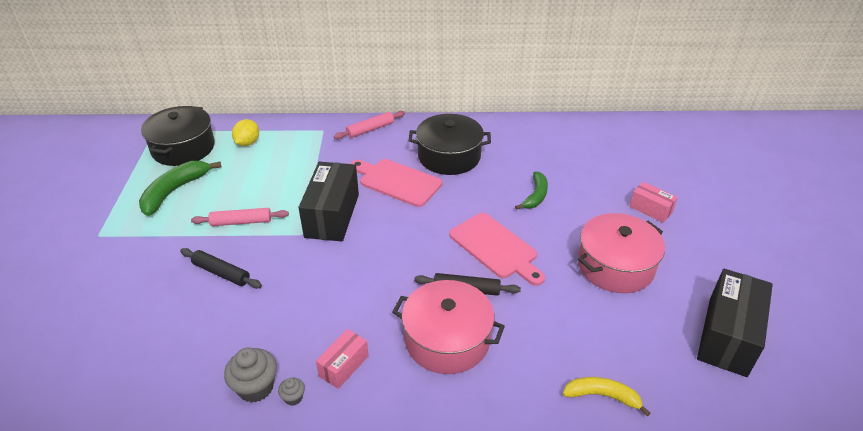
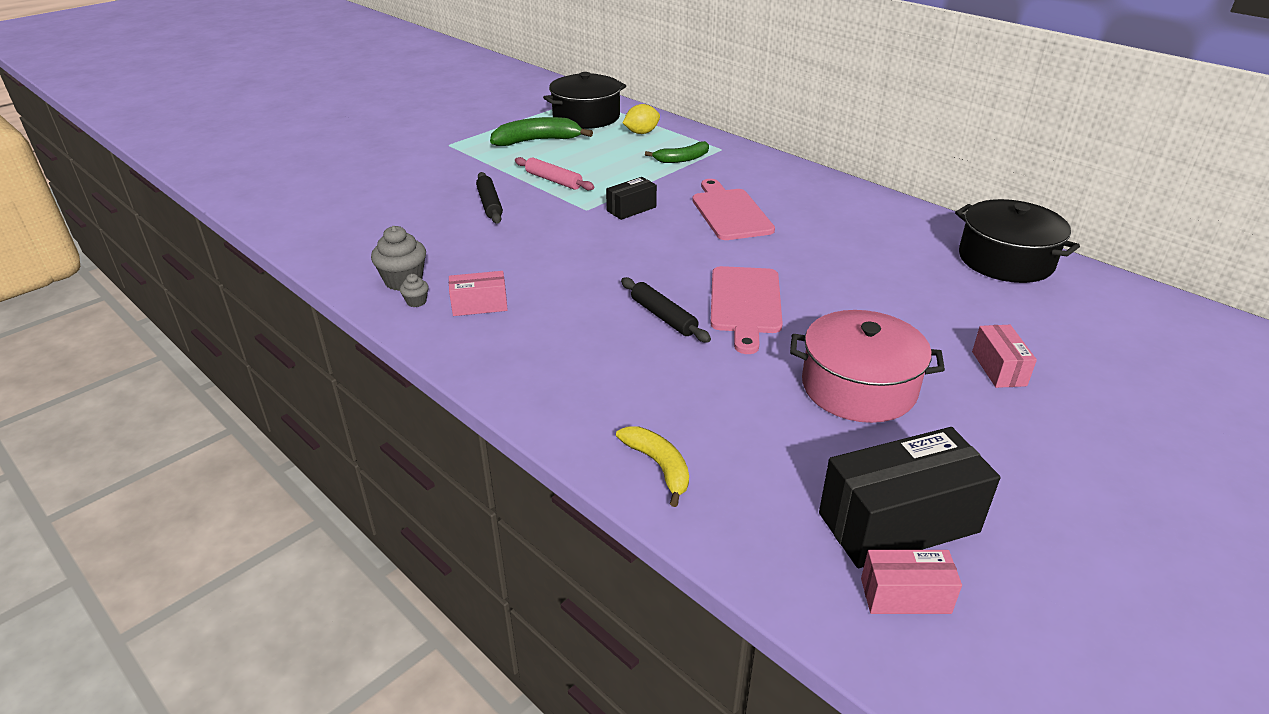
camera: 45 degrees right, 5 degrees down
black box [298,162,359,242] -> black box [606,177,657,220], size x0.53
pink rolling pin [334,111,405,139] -> none
pink pot [392,280,505,374] -> none
black pot [409,114,491,175] -> black pot moved to [955,199,1080,283]
green banana [515,172,548,210] -> green banana moved to [645,141,709,163]
none -> pink box [861,550,962,614]

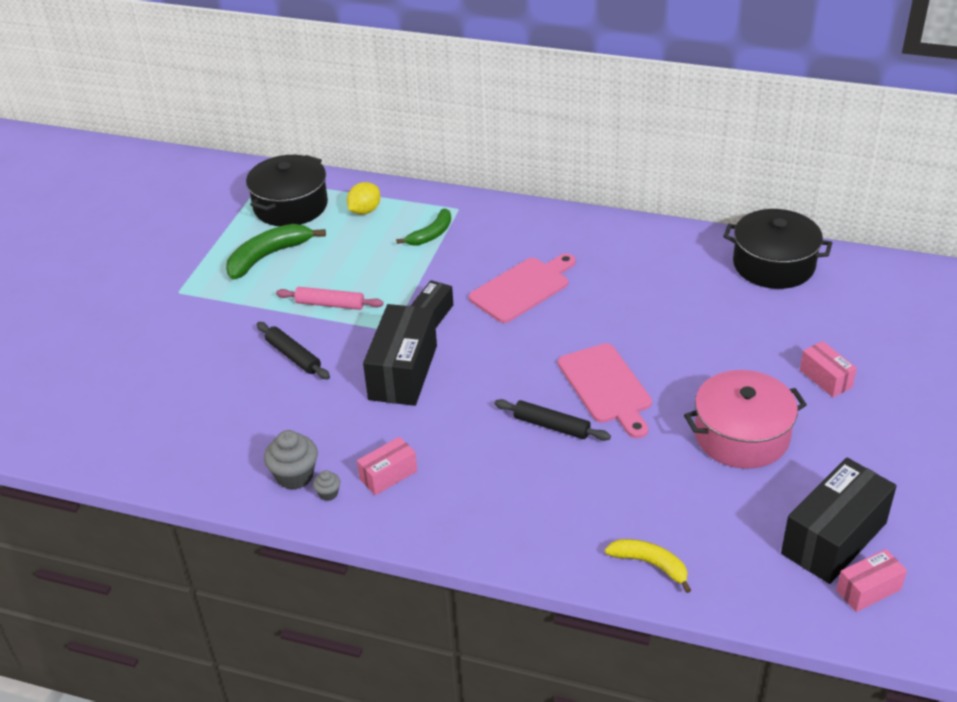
camera: 25 degrees left, 5 degrees up
pink cutting board [692,179,775,240] -> pink cutting board turned 90 degrees clockwise [469,253,576,323]
none -> black box [363,304,437,406]

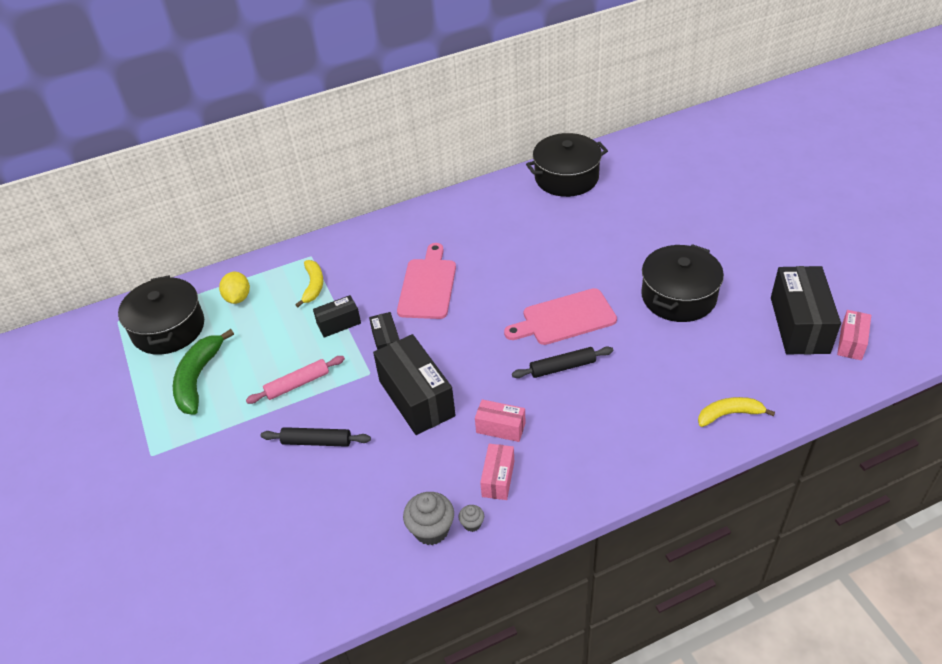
camera: 40 degrees left, 5 degrees up
green banana [396,208,451,246] -> yellow banana [295,260,323,307]
pink cutting board [558,343,652,439] -> pink cutting board turned 135 degrees clockwise [504,288,617,345]
pink pot [684,370,807,469] -> black pot [641,244,724,322]
pink box [800,341,857,397] -> pink box moved to [475,399,526,442]
none -> black box [313,295,361,338]

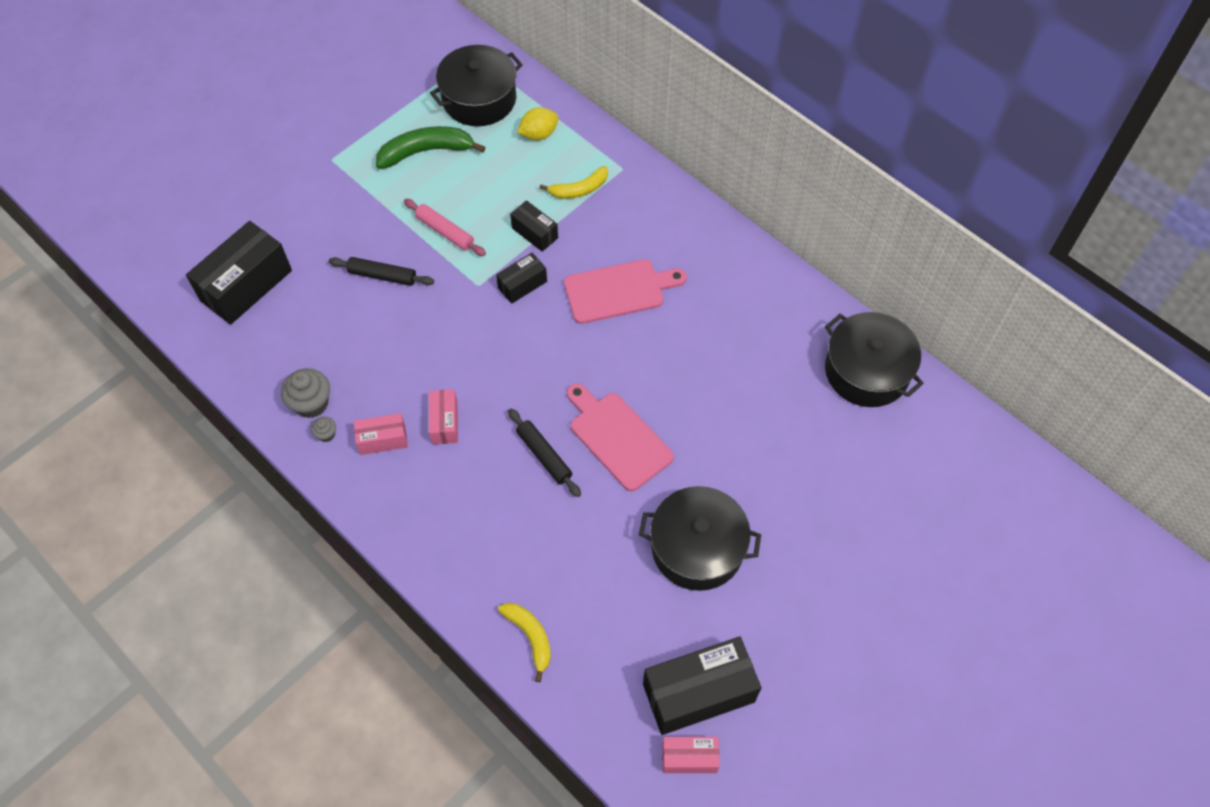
camera: 65 degrees right, 15 degrees up
black rolling pin [260,427,371,447] -> black rolling pin turned 60 degrees counterclockwise [329,257,434,286]
black box [373,334,456,435] -> black box moved to [186,221,292,325]

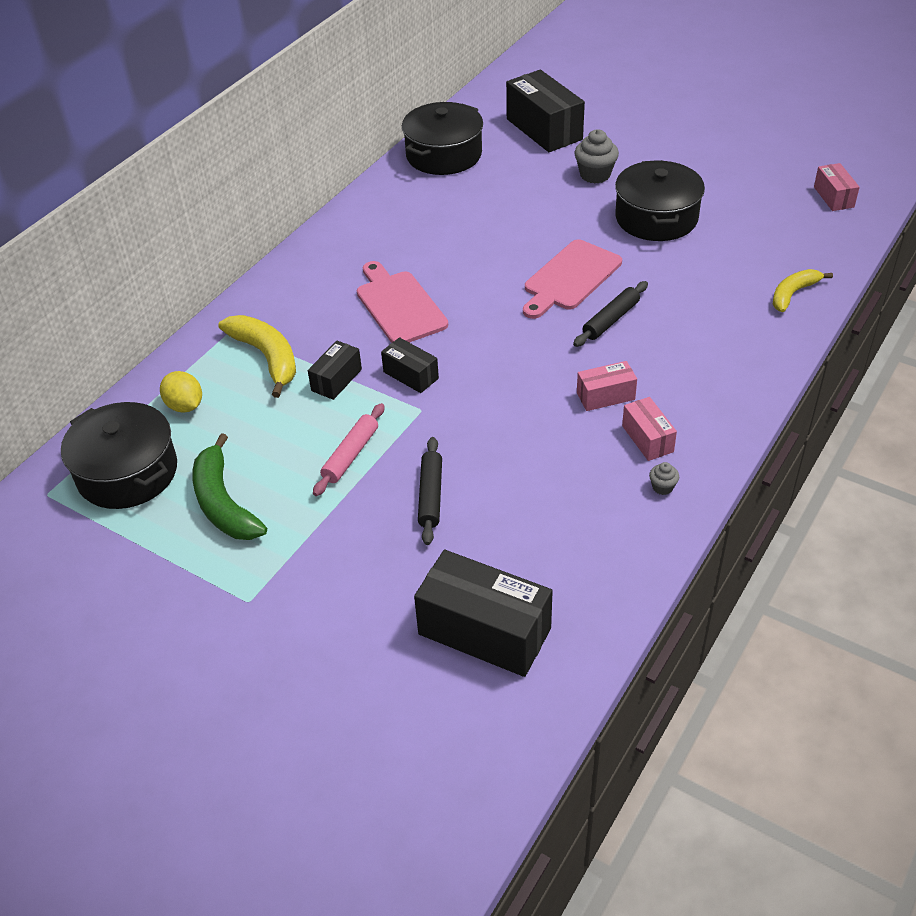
camera: 100 degrees left, 15 degrees down
grey cupcake [281,368,330,418] -> grey cupcake moved to [574,129,619,184]
yellow banana [540,166,608,199] -> yellow banana [218,315,296,398], size x1.54
black box [643,637,761,735] -> black box moved to [506,70,585,152]

